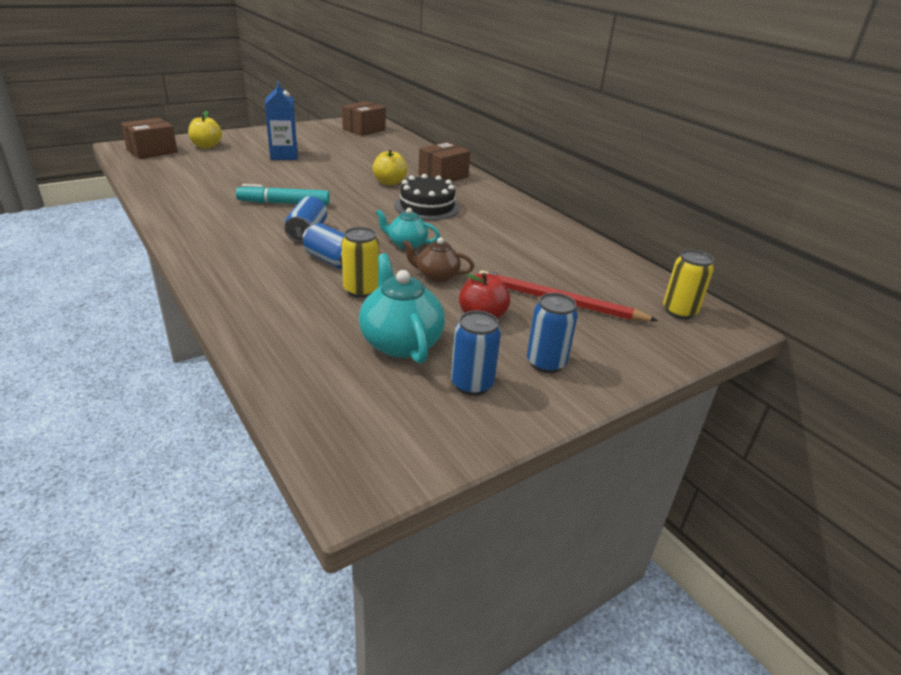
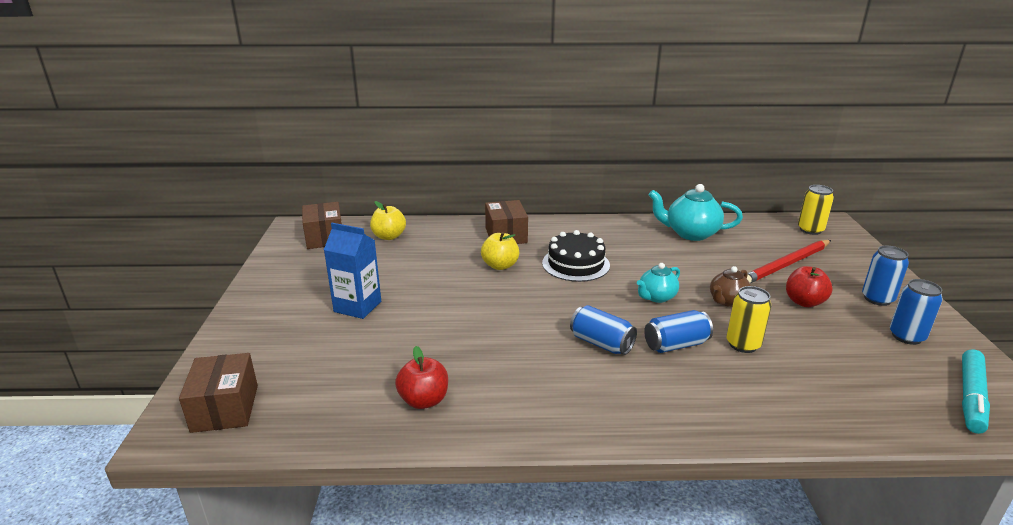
camera: 55 degrees left, 5 degrees down
yellow apple [188,111,222,149] -> yellow apple moved to [370,201,406,240]
turquoise marker [236,184,330,205] -> turquoise marker moved to [962,349,990,434]
turquoise teapot [359,253,445,364] -> turquoise teapot moved to [649,184,743,241]
none -> red apple [395,346,448,409]

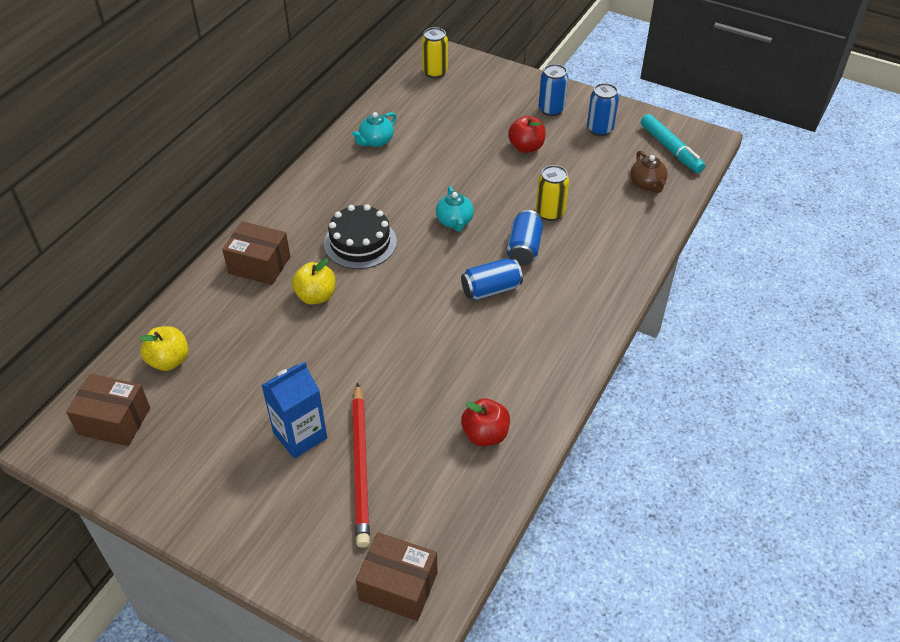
camera: 60 degrees left, 20 degrees up
turquoise teapot [649,184,743,241] -> turquoise teapot [352,112,397,147], size x0.61
brown teapot [710,266,751,307] -> brown teapot moved to [630,151,668,193]
red pencil [747,240,831,283] -> red pencil moved to [352,383,370,548]

